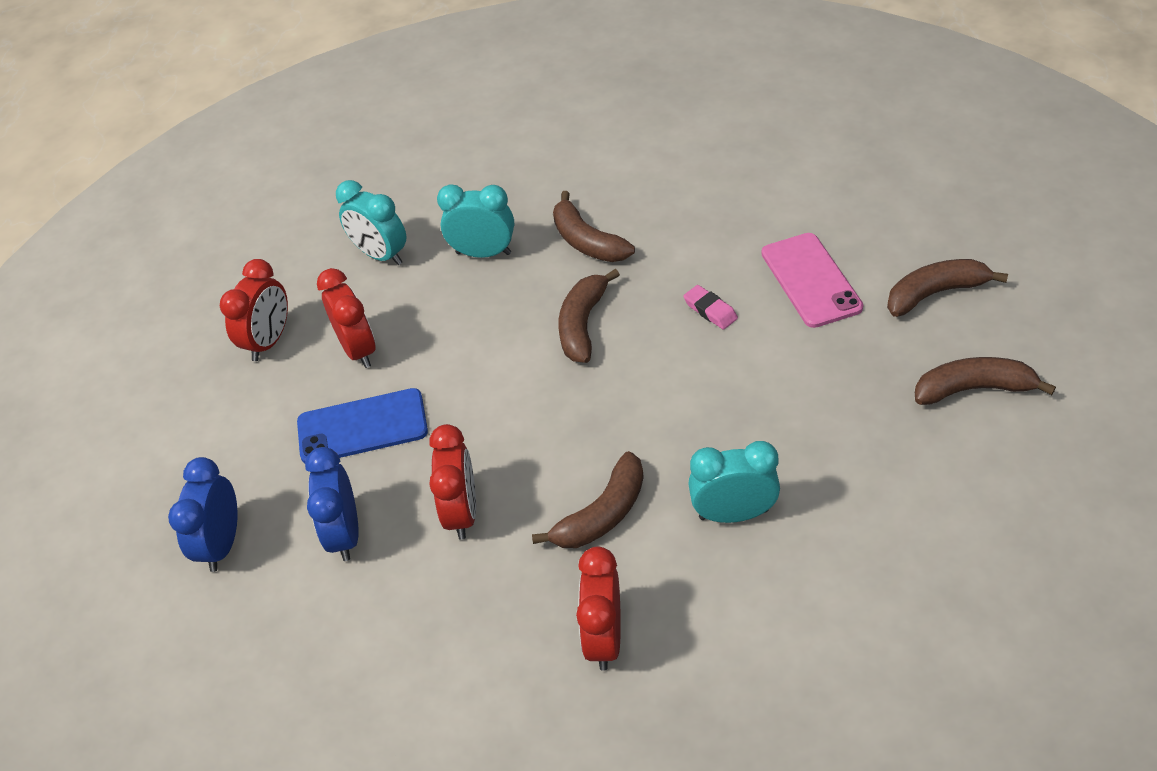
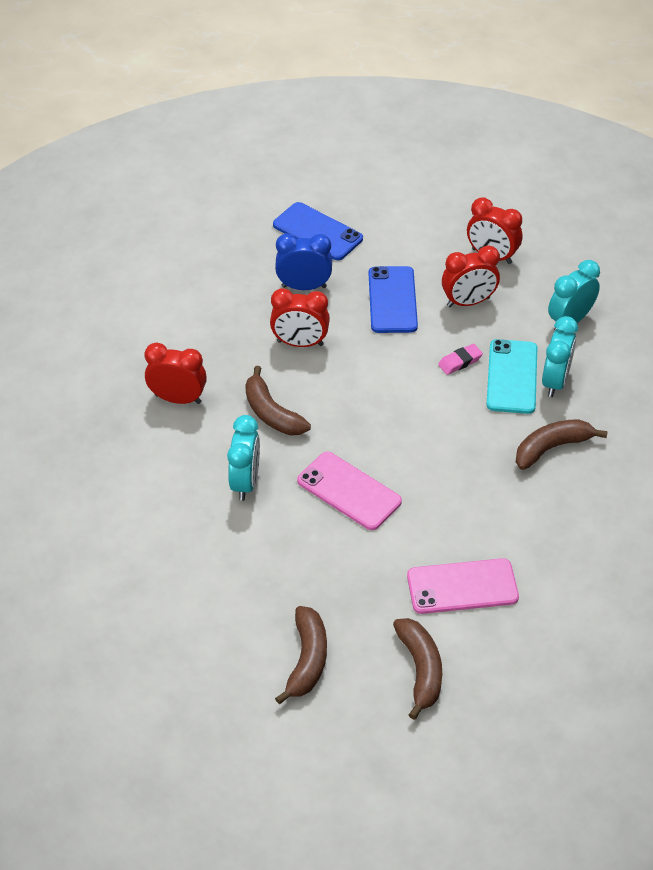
camera: 95 degrees right, 0 degrees up
blue clock [168,457,237,572] -> blue phone [273,202,363,260]
brown banana [558,269,620,363] -> none
pink eraser [683,285,738,330] -> pink eraser moved to [438,344,483,375]
none -> pink phone [297,452,402,530]
none -> turquoise phone [486,339,537,414]

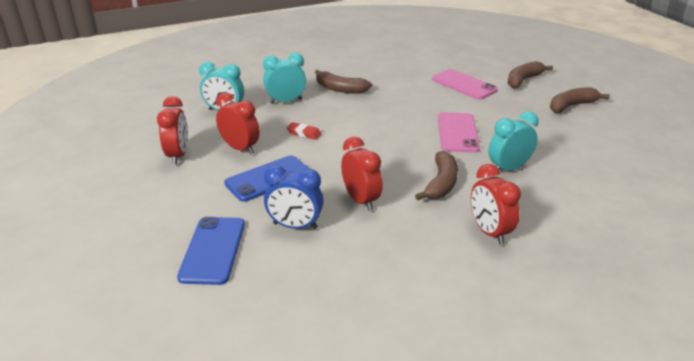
camera: 125 degrees left, 15 degrees down
blue clock [275,233,332,290] -> blue clock turned 45 degrees counterclockwise [264,165,324,229]
pink eraser [438,344,483,375] -> red eraser [287,122,322,140]
turquoise phone [486,339,537,414] -> none

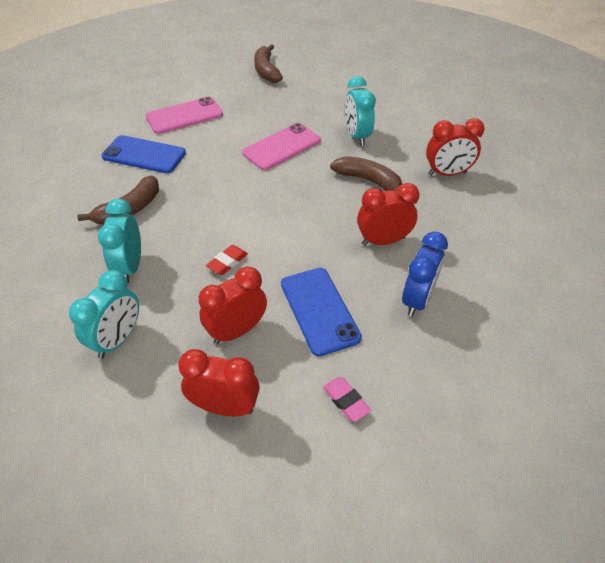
camera: 75 degrees left, 15 degrees up
blue phone [177,217,245,285] -> blue phone moved to [101,135,186,173]
pink phone [438,112,480,152] -> pink phone turned 60 degrees counterclockwise [242,123,321,170]
brown banana [508,61,553,88] -> none
none -> pink eraser [323,377,371,422]

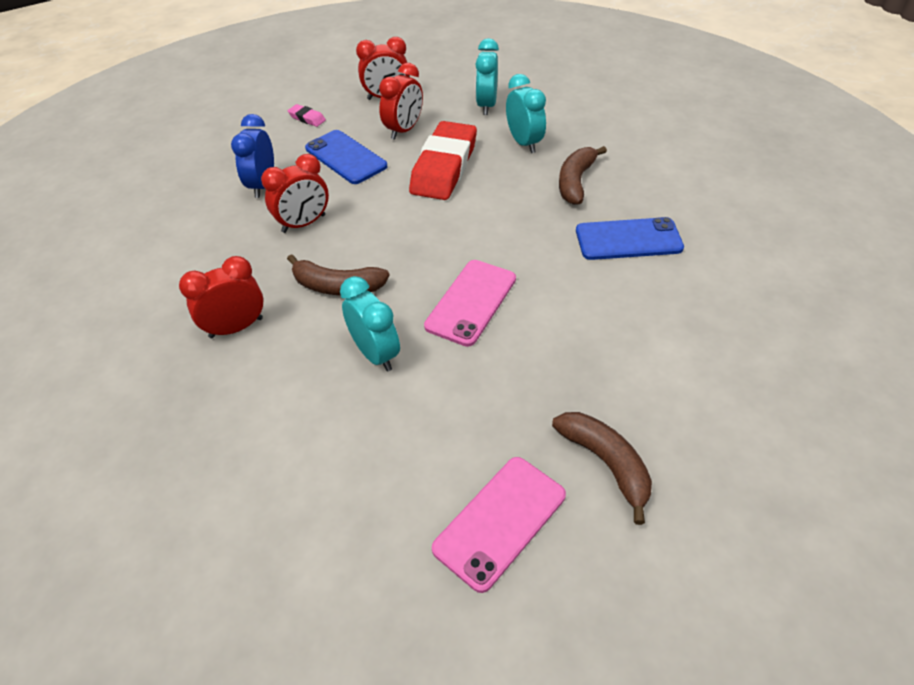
camera: 160 degrees right, 0 degrees up
pink phone [146,97,223,134] -> pink phone moved to [432,457,566,593]
red eraser [206,245,248,275] -> red eraser [409,121,477,200], size x2.48

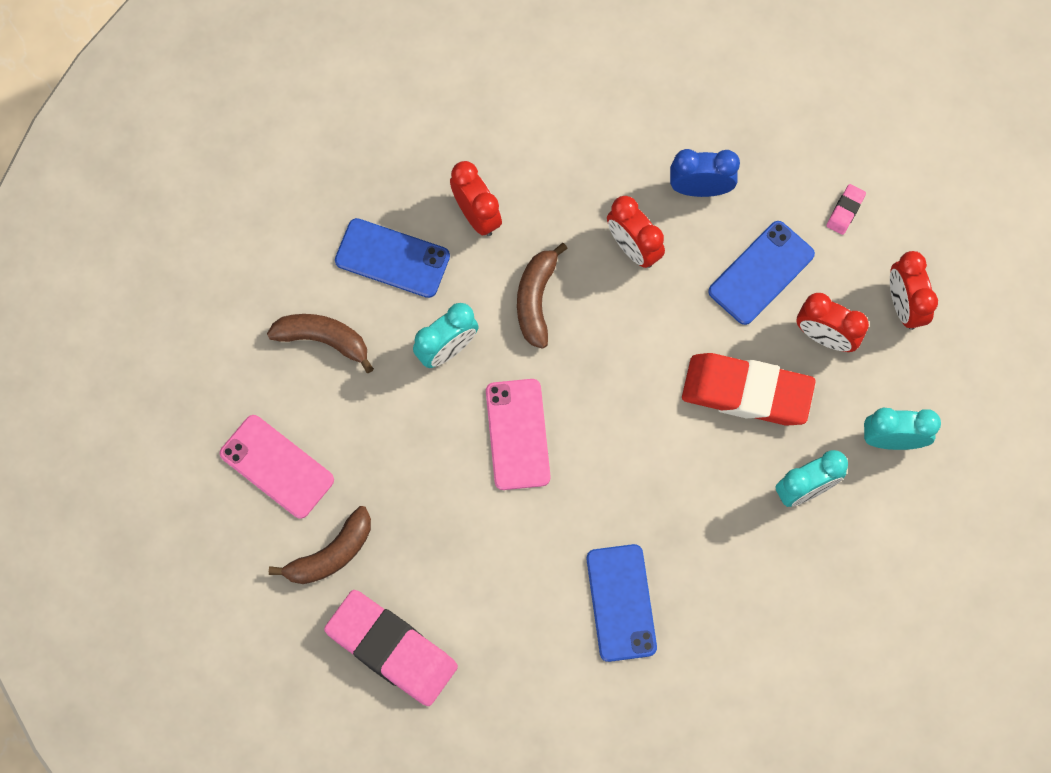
camera: 85 degrees right, 25 degrees up
pink phone [424,260,516,347] -> pink phone turned 60 degrees clockwise [486,379,551,490]
brown banana [559,146,607,205] -> brown banana moved to [267,314,374,373]
none -> pink eraser [324,590,458,706]
none -> blue phone [335,218,450,298]

